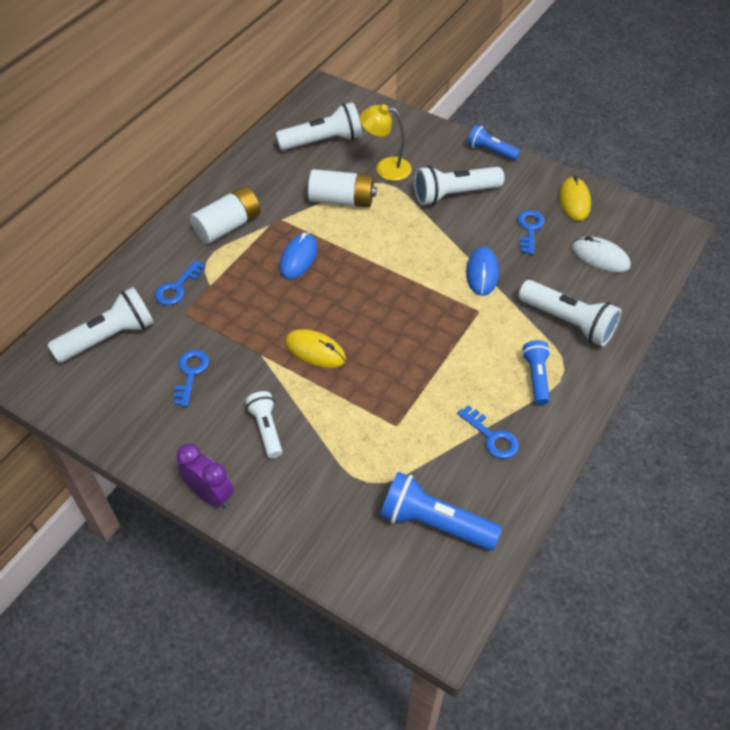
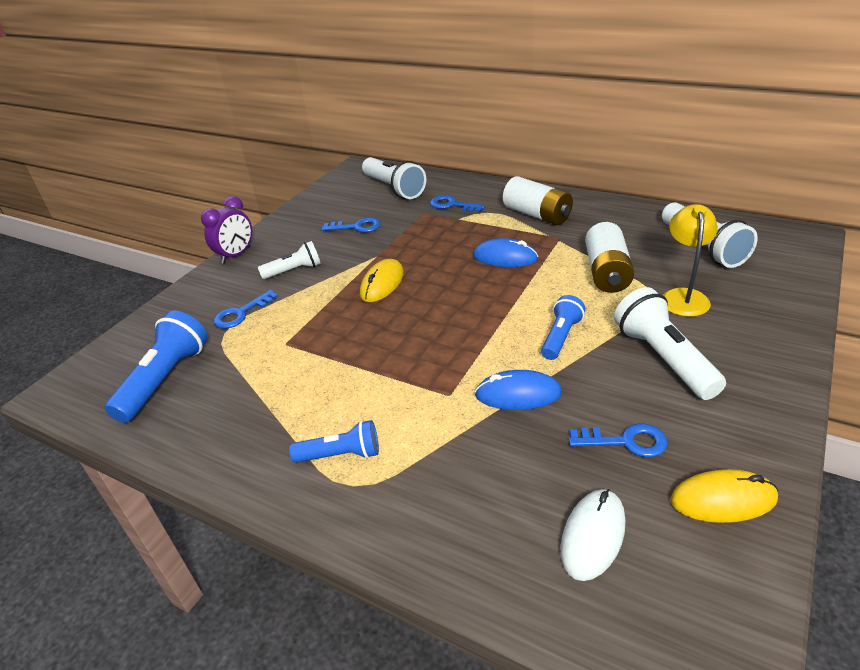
camera: 90 degrees right, 15 degrees down
blue key [457,405,519,459] -> blue key moved to [213,290,278,329]
blue flashlight [467,125,520,161] -> blue flashlight moved to [541,295,585,360]
white flashlight [518,280,621,346] -> none

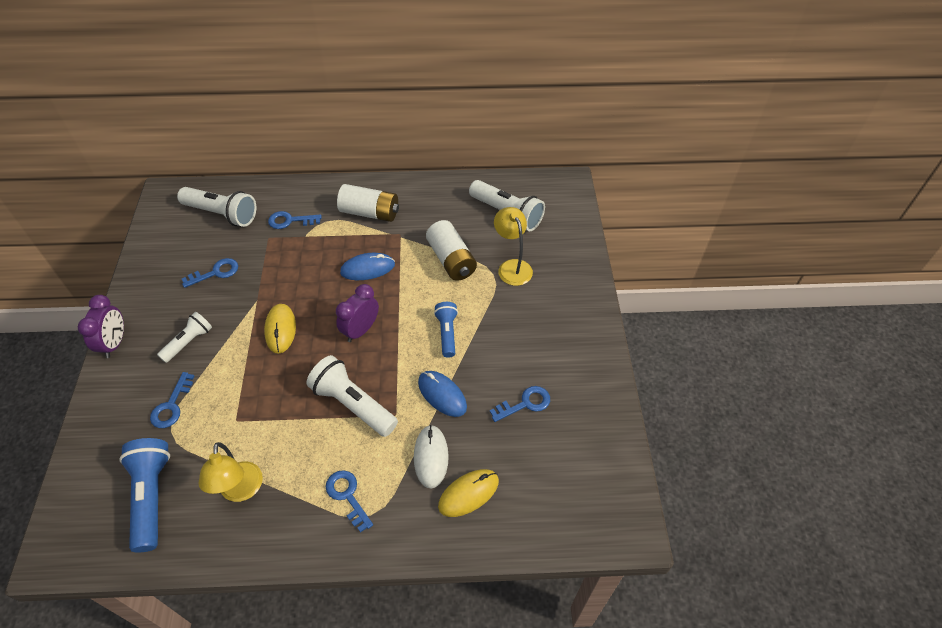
camera: 35 degrees left, 15 degrees up
blue flashlight [289,420,379,463] -> blue key [326,470,373,533]
blue mouse [475,370,562,410] -> blue mouse turned 75 degrees clockwise [418,371,467,417]
white mouse [560,489,626,581] -> white mouse moved to [414,425,449,489]
white flashlight [614,287,726,400] -> white flashlight moved to [306,355,398,437]
yellow mouse [670,469,778,523] -> yellow mouse moved to [438,469,499,517]
none -> yellow lamp [198,442,263,502]
none -> purple clock [336,284,379,342]

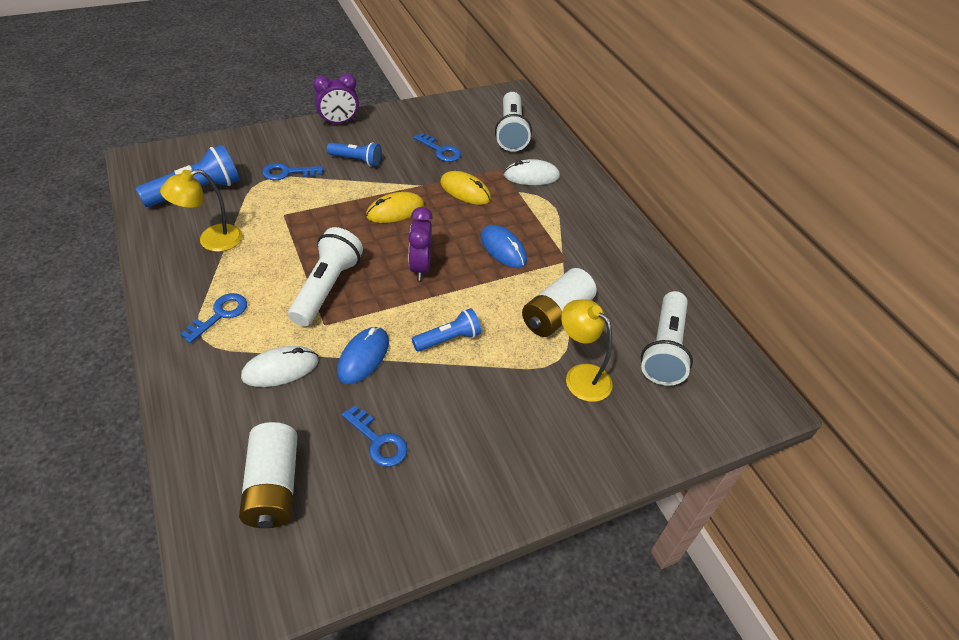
camera: 65 degrees right, 5 degrees down
white flashlight [157,312,212,363] -> blue flashlight [327,142,382,167]
blue key [268,211,322,229] -> white mouse [504,159,560,185]
purple clock [336,284,379,342] -> purple clock turned 105 degrees counterclockwise [408,207,433,281]
white battery [337,184,399,222] -> white battery moved to [239,422,297,528]
yellow mouse [438,469,499,517] -> yellow mouse moved to [440,171,491,205]
yellow lamp [494,207,533,286] -> yellow lamp turned 90 degrees counterclockwise [561,299,613,402]

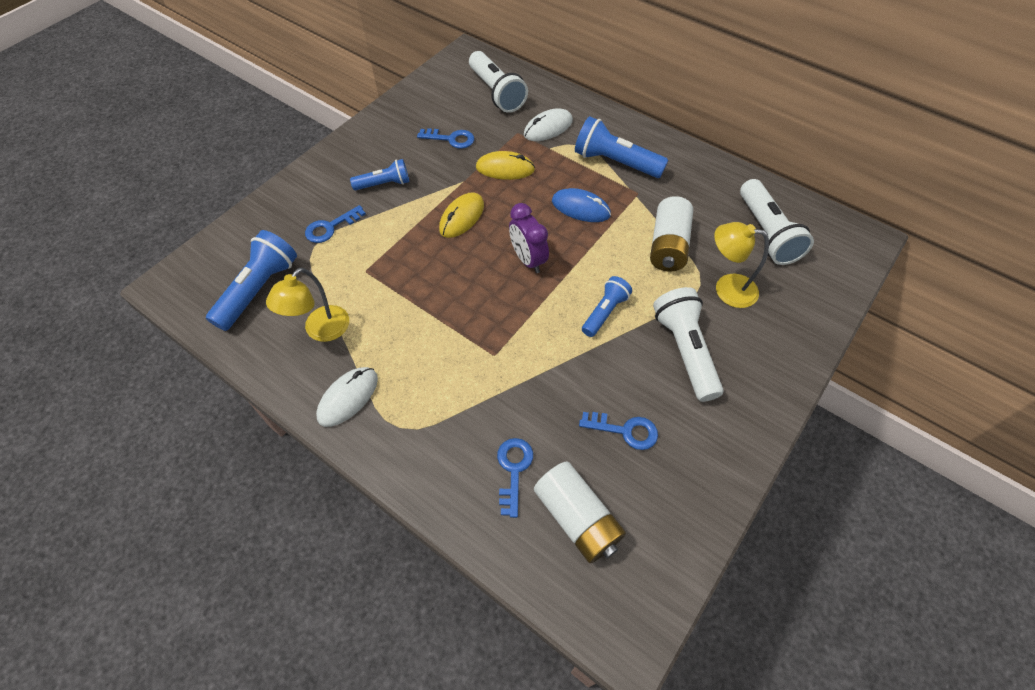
camera: 25 degrees left, 10 degrees up
blue key [180,293,247,343] -> blue key moved to [497,438,533,518]
white mouse [241,346,318,387] -> white mouse moved to [316,367,378,427]
white flashlight [288,227,363,327] -> white flashlight moved to [653,287,723,402]
purple clock [313,73,359,125] -> none
blue mouse [337,327,389,384] -> none
none -> blue flashlight [575,116,668,178]

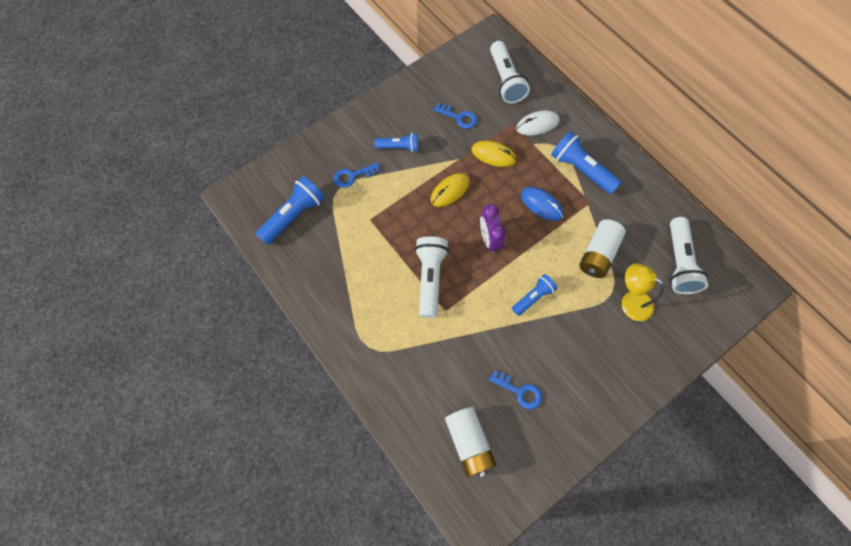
camera: 15 degrees right, 10 degrees up
yellow lamp [266,268,349,342] -> none
white mouse [316,367,378,427] -> none
blue key [497,438,533,518] -> none
white flashlight [653,287,723,402] -> white flashlight moved to [415,236,449,318]

